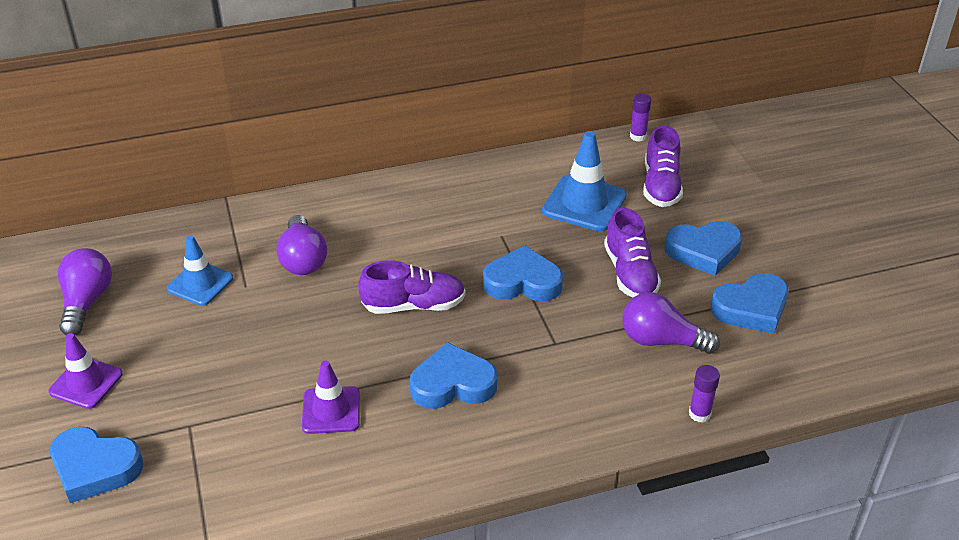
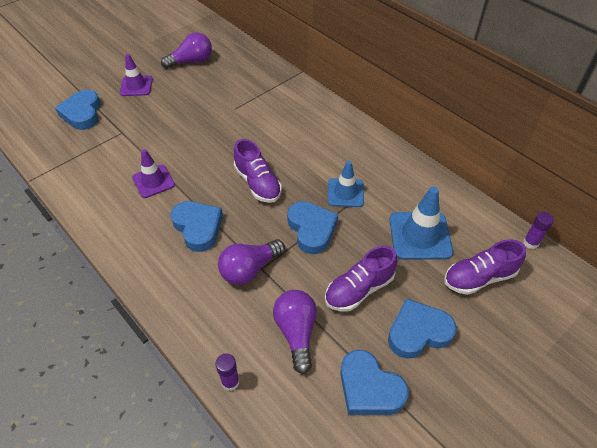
camera: 65 degrees right, 10 degrees up
blue traffic cone [167,235,233,306] -> blue traffic cone moved to [328,161,364,207]
purple light bulb [276,215,327,275] -> purple light bulb moved to [218,239,285,285]
blue heart [665,221,742,276] -> blue heart turned 105 degrees clockwise [388,298,457,359]

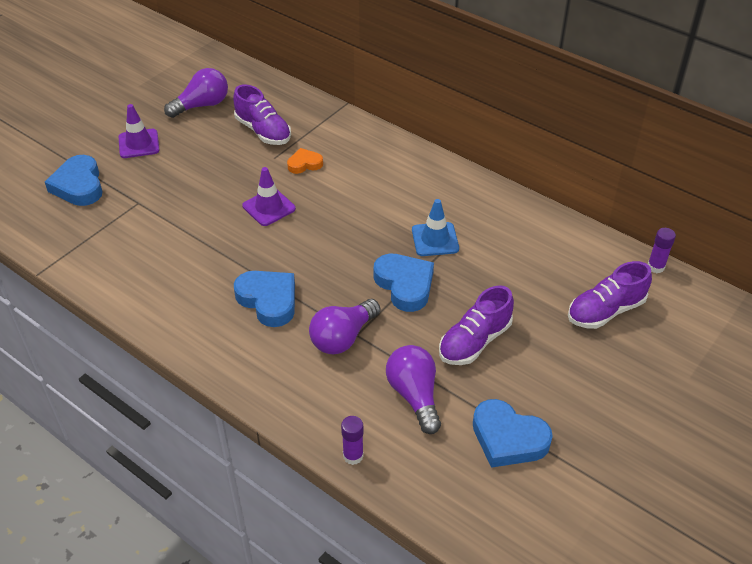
camera: 10 degrees left, 5 degrees down
purple traffic cone [132,149,175,198] -> purple traffic cone moved to [242,167,296,226]
purple shoe [234,139,282,203] -> purple shoe moved to [233,84,291,145]
blue heart [388,298,457,359] -> none
blue traffic cone [389,187,453,260] -> none
none -> orange heart [287,148,323,174]

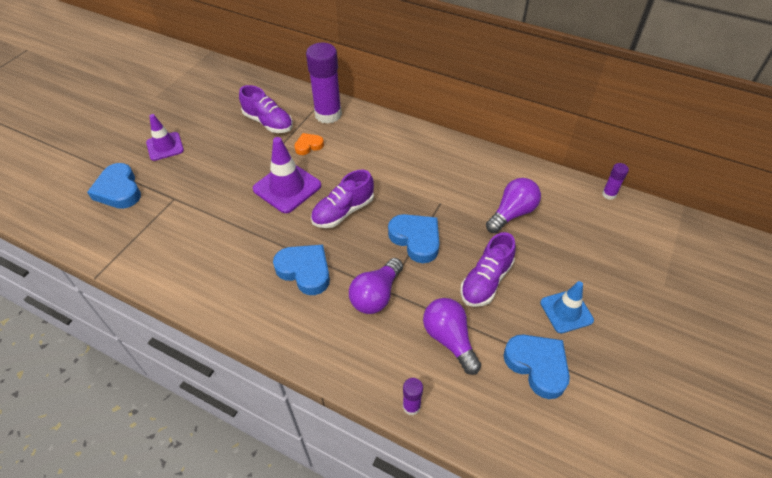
camera: 10 degrees left, 5 degrees up
purple light bulb [164,68,228,118] -> purple light bulb moved to [486,178,541,233]
purple traffic cone [242,167,296,226] -> purple traffic cone [253,137,321,213], size x1.51
blue traffic cone [412,199,459,256] -> blue traffic cone moved to [540,281,594,333]
blue heart [473,399,553,468] -> blue heart turned 150 degrees counterclockwise [503,335,570,399]
purple shoe [568,261,652,329] -> purple shoe moved to [311,169,374,228]
none -> purple glue stick [306,43,342,124]

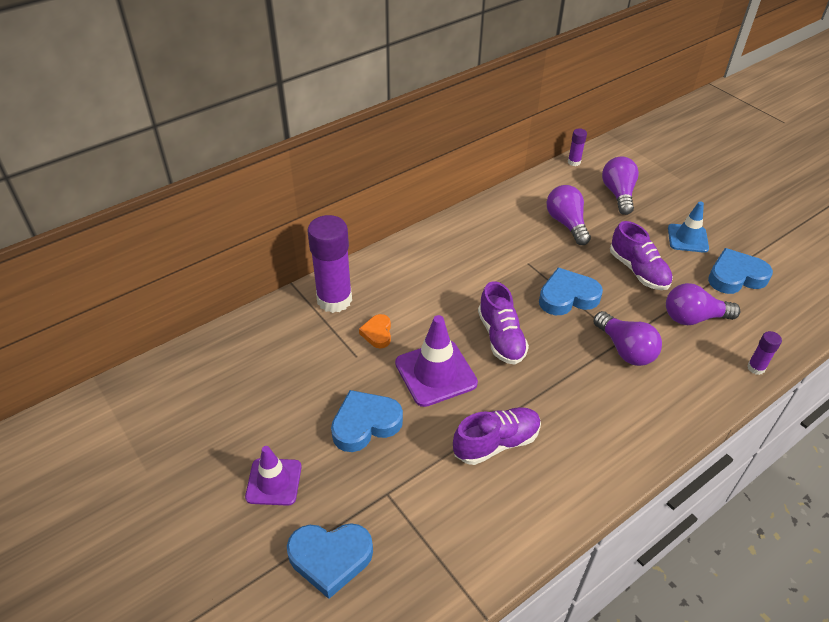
camera: 65 degrees left, 5 degrees down
purple shoe [239,85,293,133] -> purple shoe moved to [453,407,541,465]
blue heart [273,245,330,295] -> blue heart moved to [331,390,403,452]
none -> purple light bulb [602,156,639,215]

